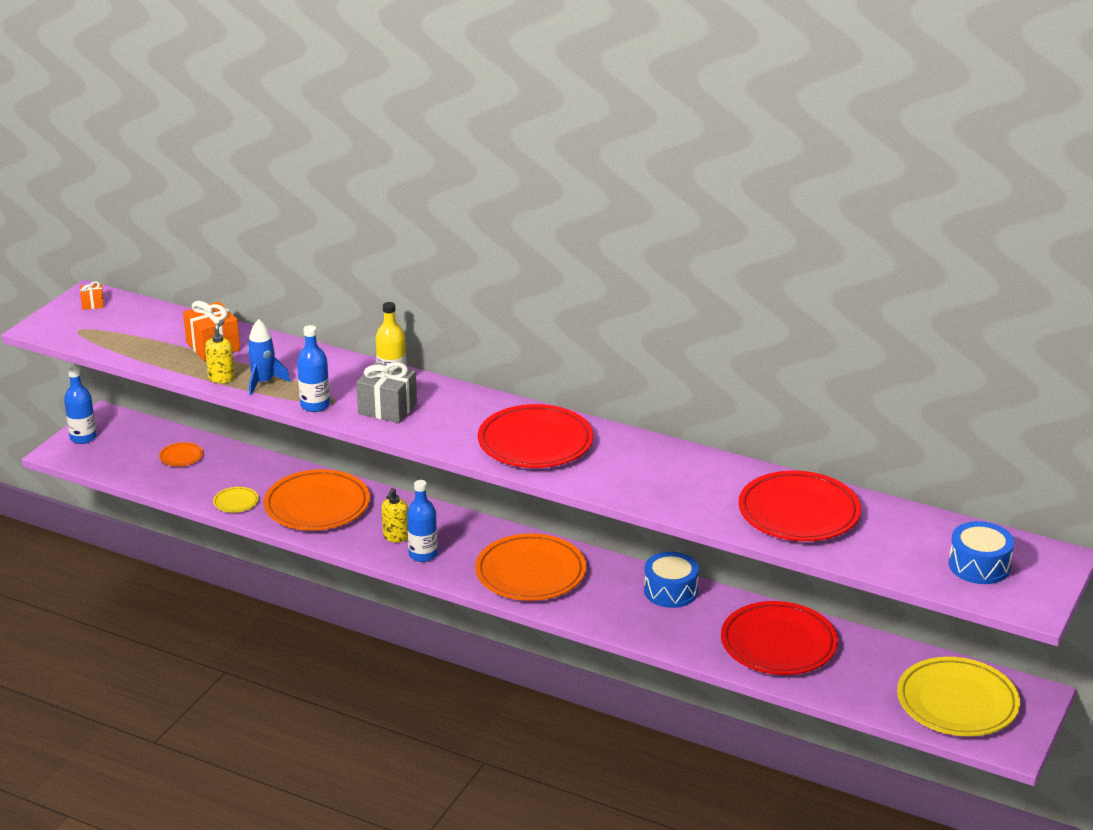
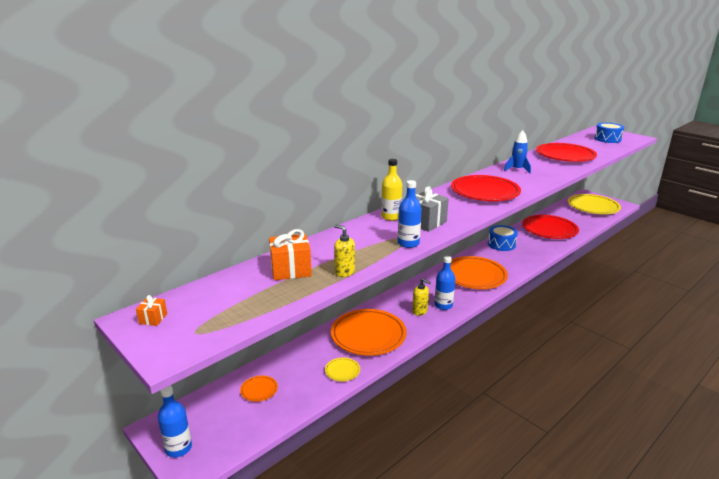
camera: 70 degrees left, 5 degrees down
blue rocket [247,319,291,395] -> blue rocket moved to [504,130,531,174]

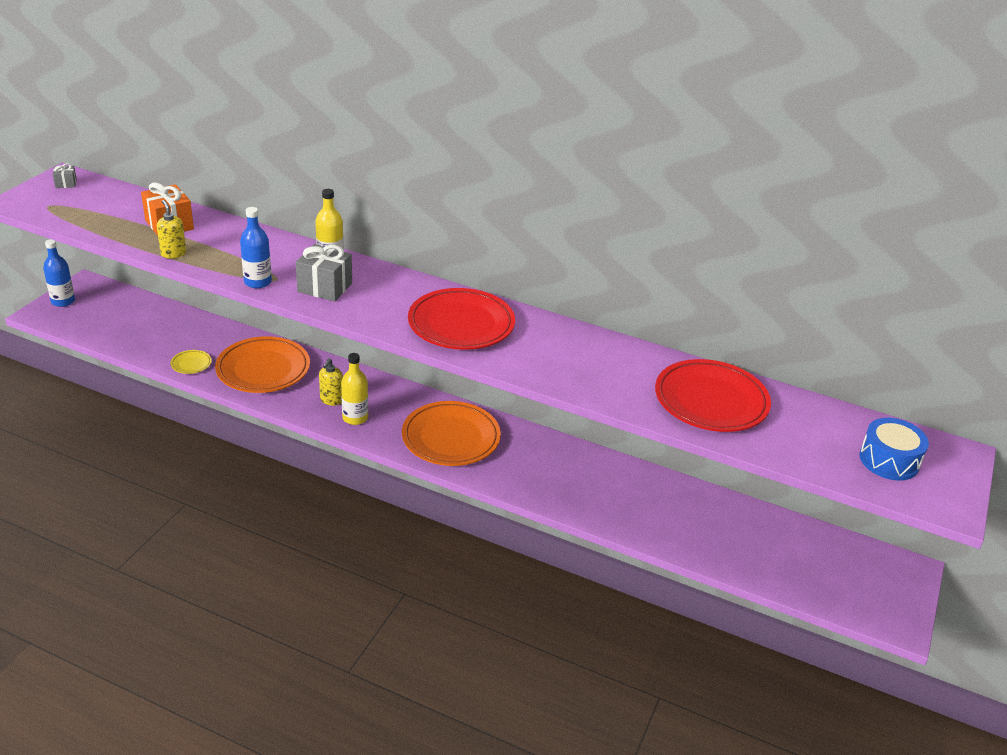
camera: 65 degrees right, 10 degrees up
orange gift [136,295,167,326] -> grey gift [53,163,77,188]
orange plate [240,375,278,402] -> none
yellow soap dispenser [334,225,355,277] -> yellow soap dispenser turned 45 degrees counterclockwise [157,200,186,259]
blue bottle [434,256,455,310] -> yellow bottle [341,353,368,425]
blue drum [488,225,518,251] -> none
blue rocket [504,130,531,174] -> none
red plate [522,215,579,239] -> none
yellow plate [568,194,621,214] -> none

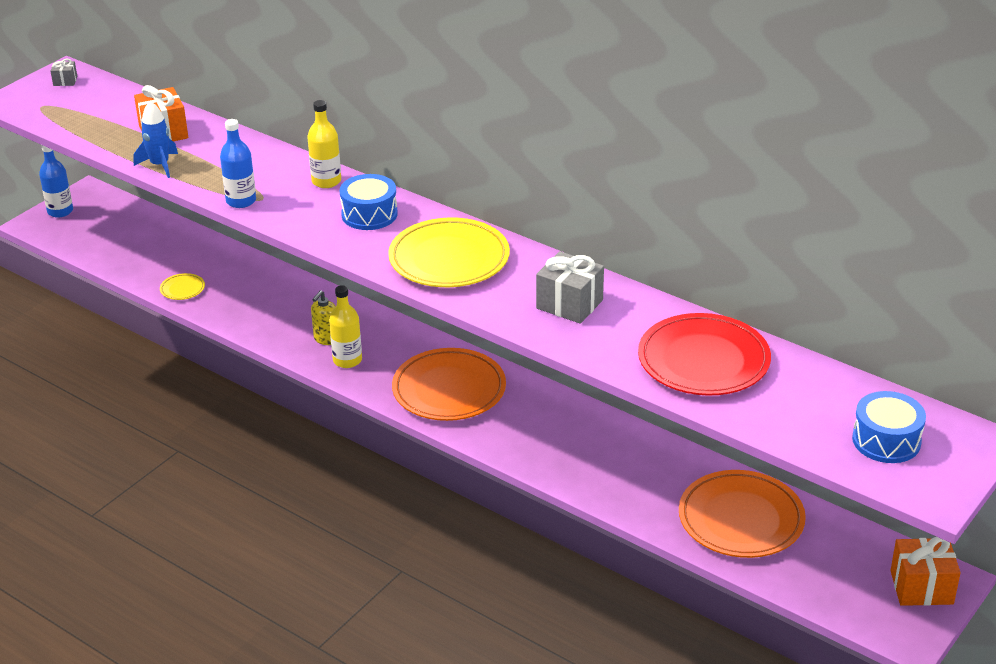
camera: 15 degrees right, 0 degrees up
yellow soap dispenser [157,200,186,259] -> blue rocket [134,101,178,178]
orange plate [215,336,310,393] -> orange plate moved to [679,470,806,558]
grey gift [296,244,352,302] -> grey gift moved to [536,251,604,324]
red plate [408,288,515,350] -> yellow plate [388,218,510,287]
none -> blue drum [340,174,398,230]
none -> orange gift [890,537,961,606]

